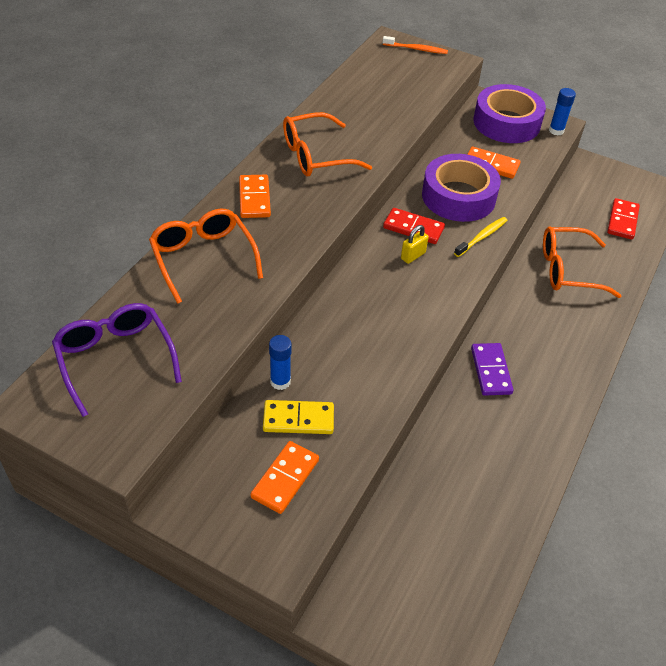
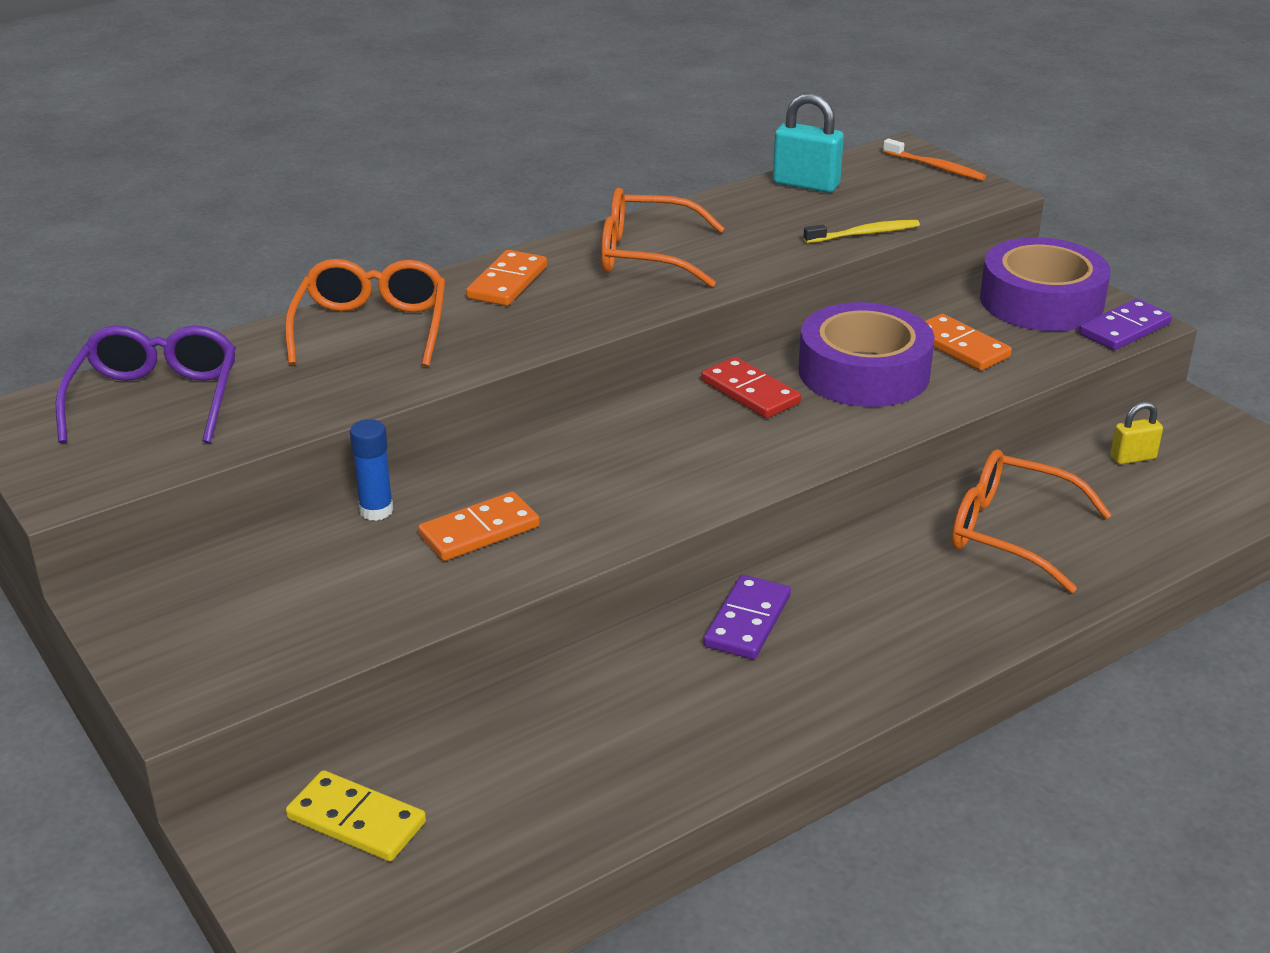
camera: 30 degrees right, 15 degrees down
orange domino [250,441,319,514] -> orange domino moved to [418,492,540,561]
yellow domino [263,400,334,434] -> yellow domino moved to [286,770,426,862]
yellow padlock [401,225,429,264] -> yellow padlock moved to [1110,402,1163,464]
yellow toothbrush [454,217,508,257] -> yellow toothbrush moved to [804,220,920,243]
blue glue stick [549,88,576,136] -> purple domino [1079,299,1172,350]
red domino [607,198,640,240] -> none
none -> turquoise padlock [773,93,844,193]

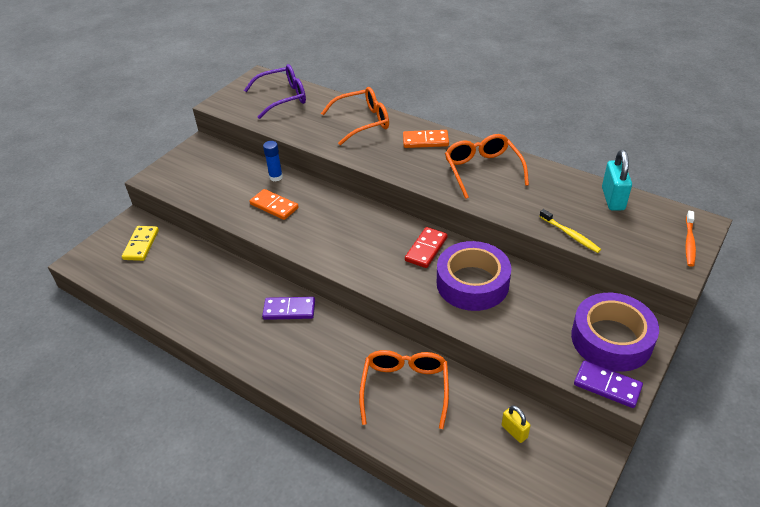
camera: 70 degrees right, 10 degrees up
orange domino [925,314,1012,371] -> none

